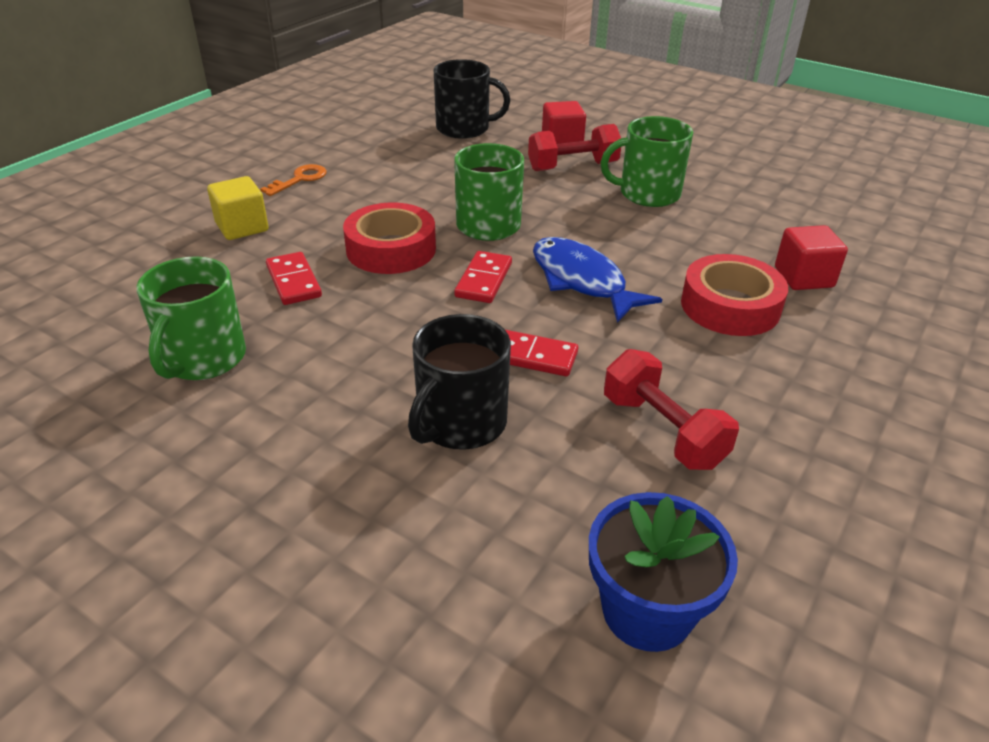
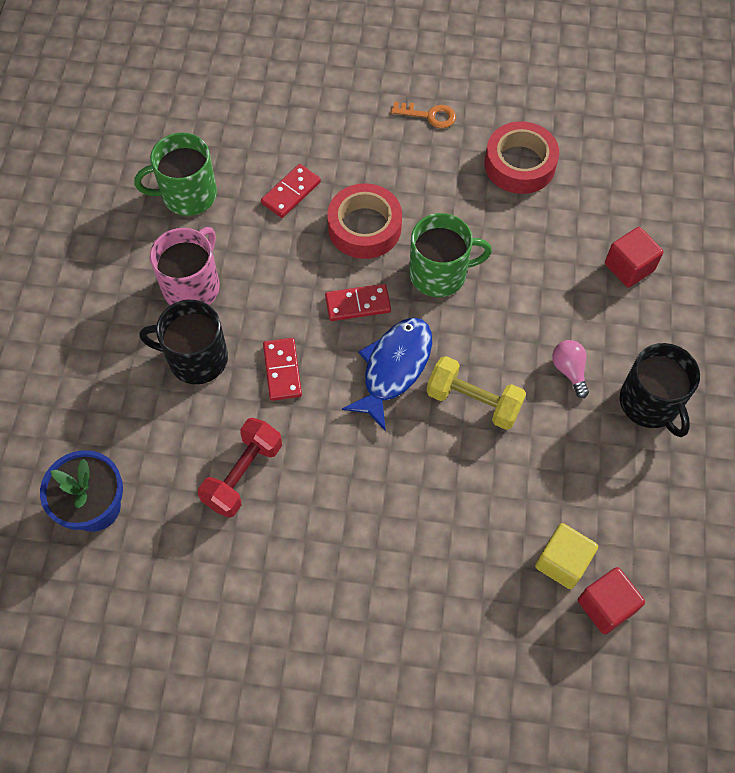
camera: 65 degrees right, 25 degrees up
yellow cube [207,176,268,240] -> yellow cube moved to [535,523,598,589]
black mug [434,59,510,139] -> black mug moved to [620,343,700,437]
red dumbbell [528,124,621,171] -> none
green mug [600,116,693,207] -> pink light bulb [552,340,589,398]
red tape [681,254,788,336] -> red tape moved to [485,121,559,194]
red cube [775,225,848,290] -> red cube moved to [578,567,645,634]
none -> pink mug [150,227,220,306]
none -> yellow dumbbell [426,356,526,430]

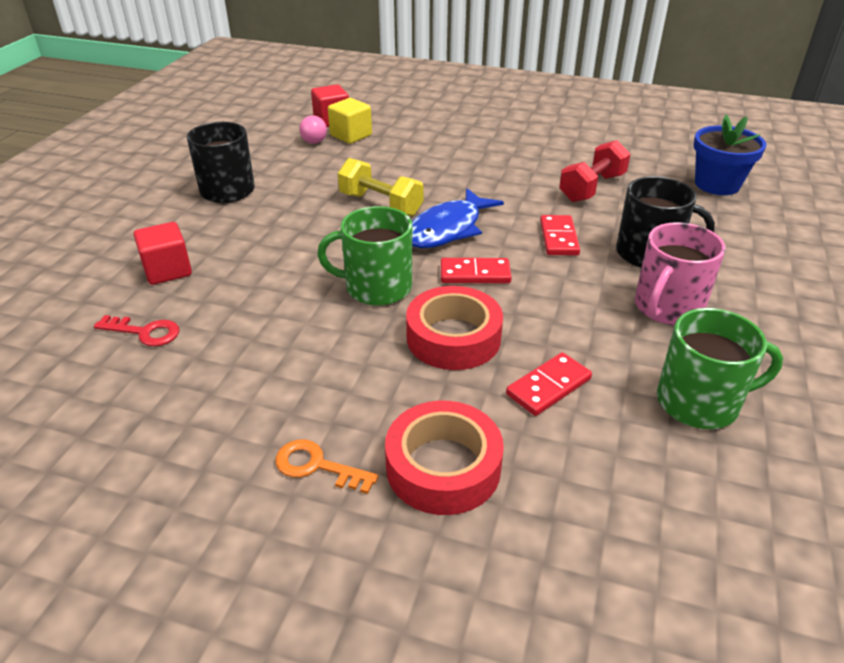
camera: 170 degrees left, 25 degrees down
red tape [485,121,559,194] -> red tape moved to [385,401,504,515]
pink light bulb [552,340,589,398] -> pink light bulb moved to [299,115,327,144]
none -> red key [94,315,179,347]

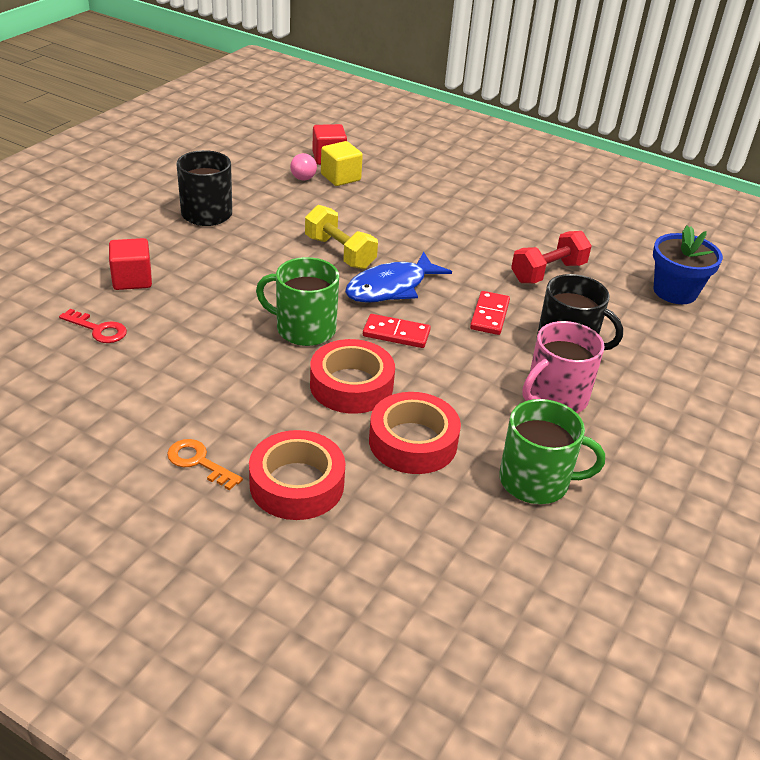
camera: 10 degrees right, 0 degrees up
red domino [506,352,592,416] -> red tape [369,392,461,474]

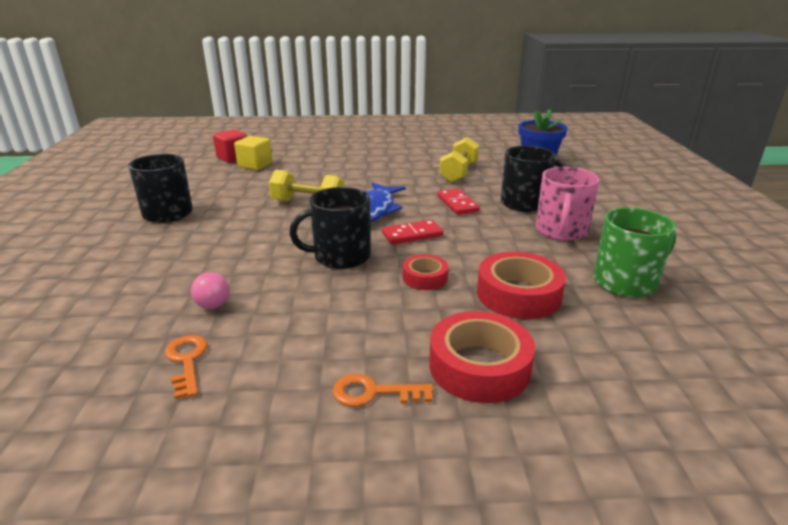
camera: 30 degrees left, 10 degrees down
red key [59,309,127,343] -> none
red cube [109,238,152,290] -> none
green mug [256,257,339,346] -> black mug [289,187,371,269]
pink light bulb [290,153,317,180] -> pink light bulb moved to [191,272,230,309]
red tape [310,339,395,414] -> red tape [403,254,448,290], size x0.57
red dumbbell [511,231,592,283] -> yellow dumbbell [439,137,479,182]
none -> orange key [165,335,208,399]

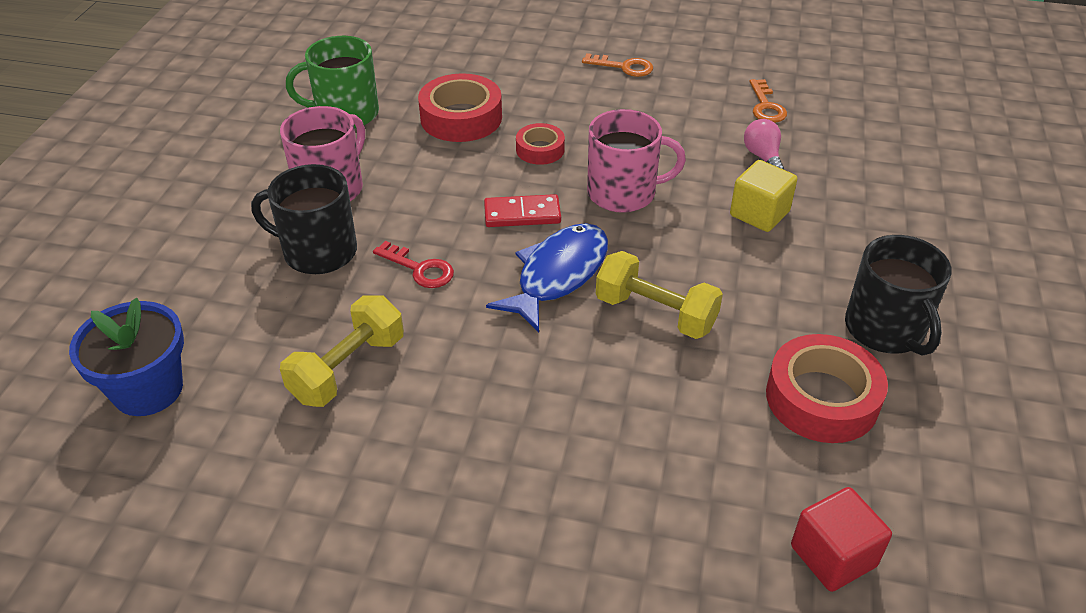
camera: 165 degrees left, 15 degrees up
yellow cube [234,136,273,170] -> yellow cube moved to [730,160,797,232]
black mug [289,187,371,269] -> pink mug [587,109,686,213]
red tape [429,311,535,403] -> red tape moved to [766,334,888,443]
red domino [437,188,480,215] -> red key [373,241,454,288]

